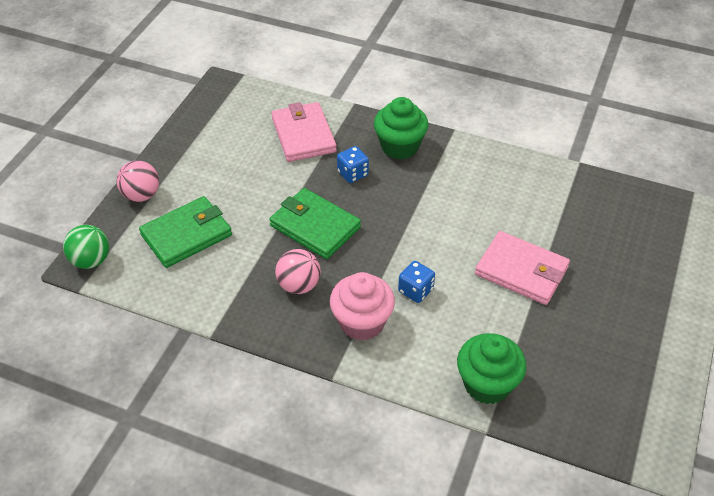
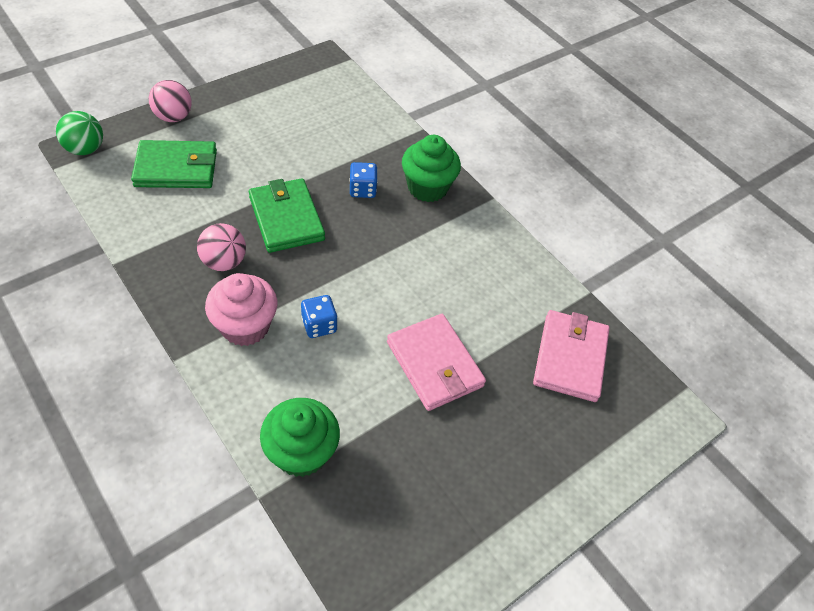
camera: 25 degrees right, 5 degrees up
pink wallet [272,102,337,162] -> pink wallet moved to [533,310,610,402]

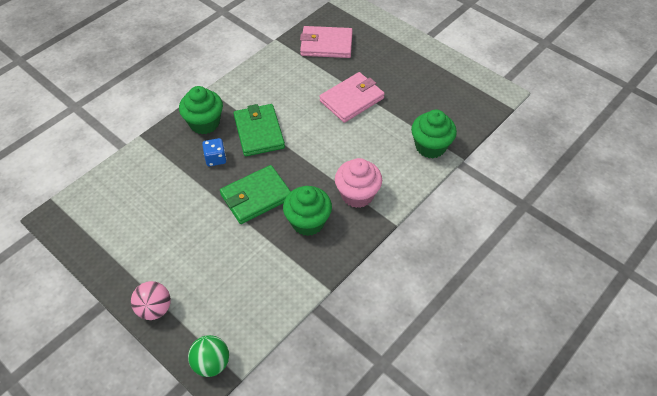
camera: 95 degrees left, 0 degrees up
green wallet [131,140,217,188] -> green wallet moved to [234,104,285,156]
pink ball [197,223,246,271] -> green cupcake [283,186,332,236]
blue dice [301,295,337,338] -> none

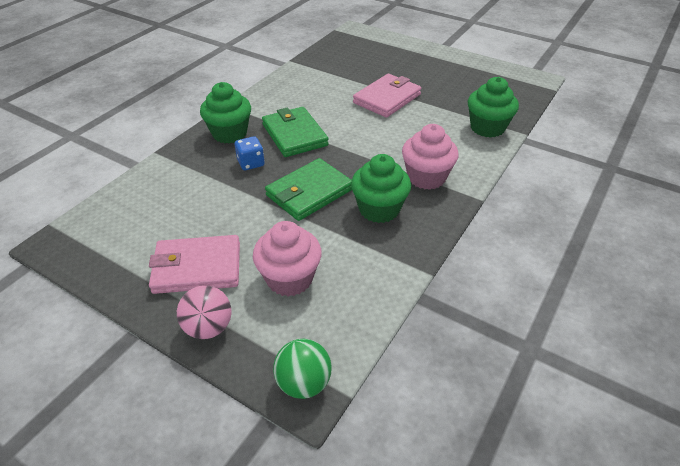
camera: 10 degrees left, 10 degrees down
pink wallet [300,26,353,58] -> pink wallet moved to [149,235,240,294]
none -> pink cupcake [253,221,322,296]

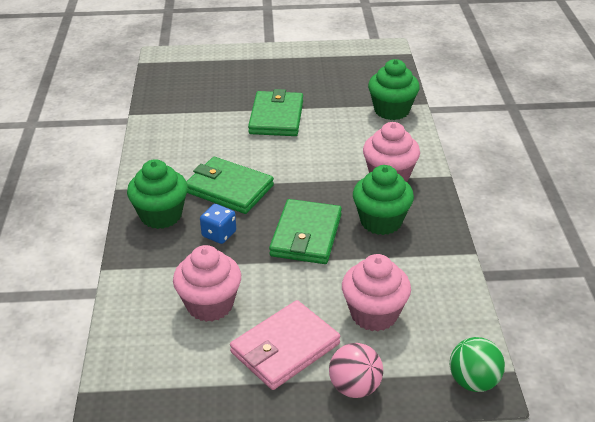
camera: 35 degrees left, 5 degrees down
pink wallet [353,74,422,118] -> green wallet [248,89,303,136]
none -> pink cupcake [173,245,241,322]

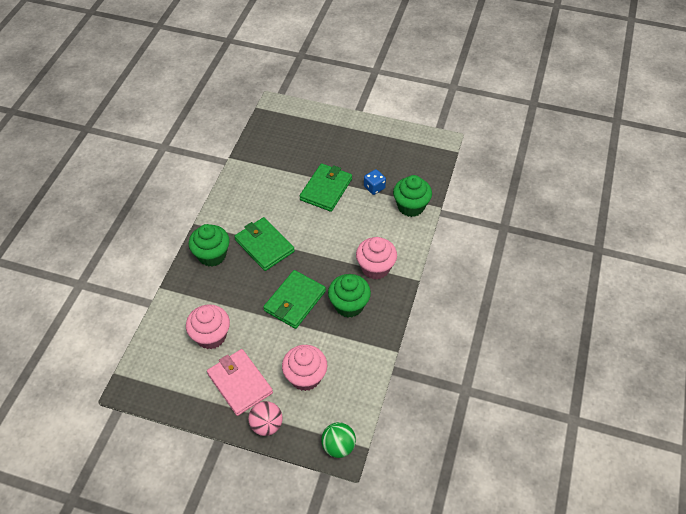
camera: 20 degrees right, 15 degrees up
blue dice [200,204,236,244] -> blue dice moved to [364,169,386,195]
pink wallet [230,300,340,390] -> pink wallet turned 75 degrees clockwise [207,349,273,416]

